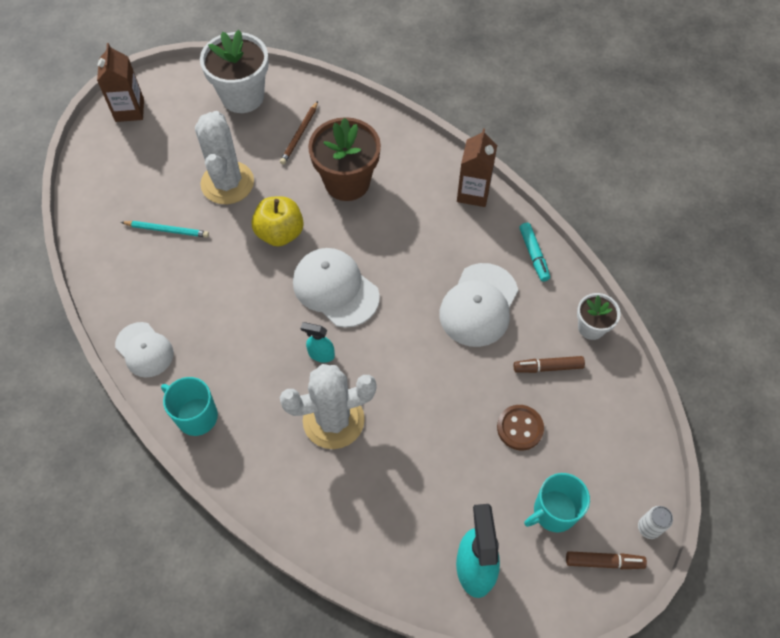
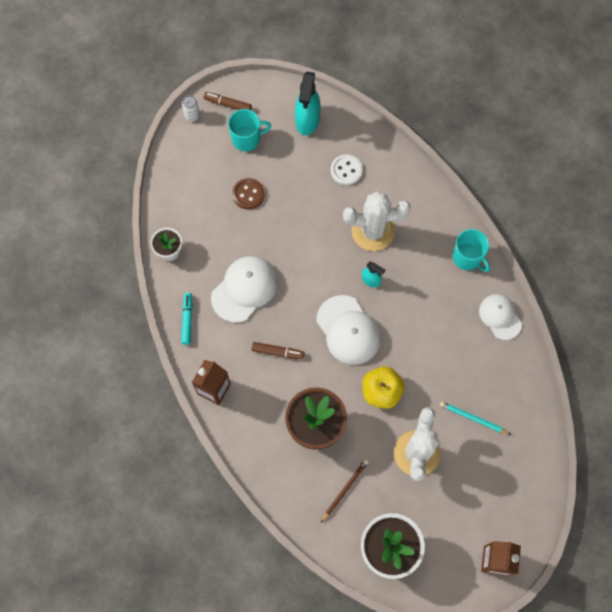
camera: 165 degrees left, 10 degrees up
brown marker [514,356,585,373] -> brown marker moved to [251,342,305,359]
none -> white button [331,154,363,185]

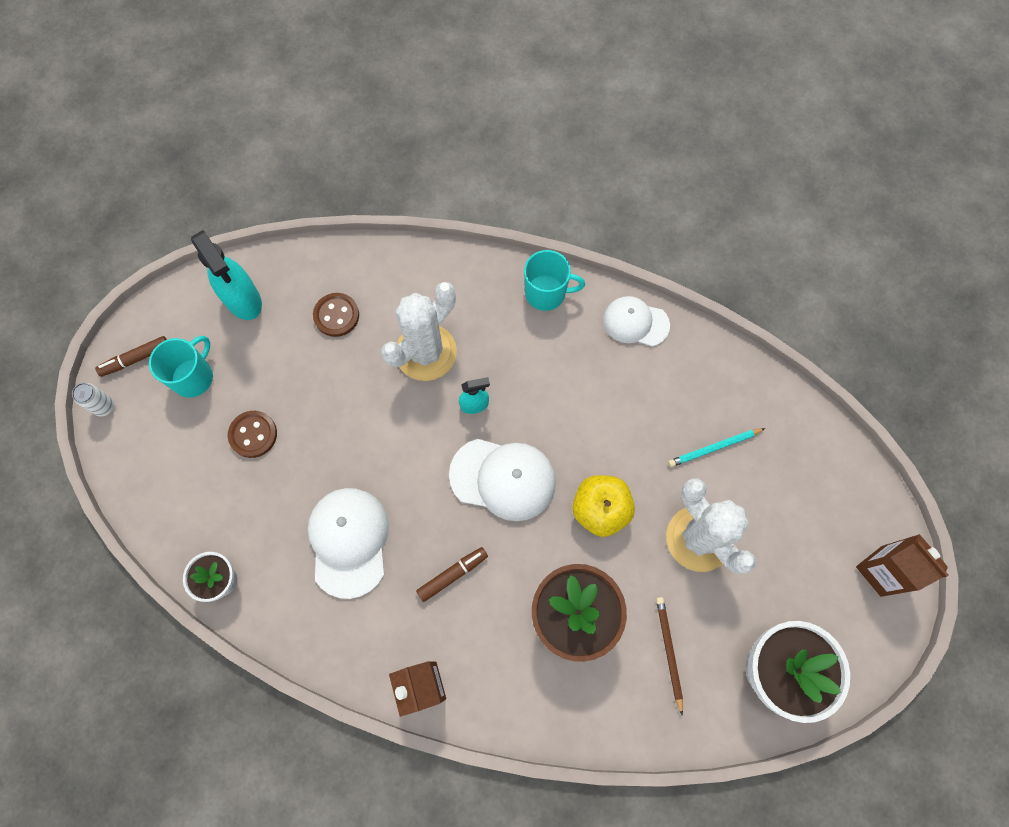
camera: 45 degrees left, 0 degrees up
turquoise marker [181,293,193,345] -> none
white button [331,154,363,185] -> brown button [313,293,359,337]

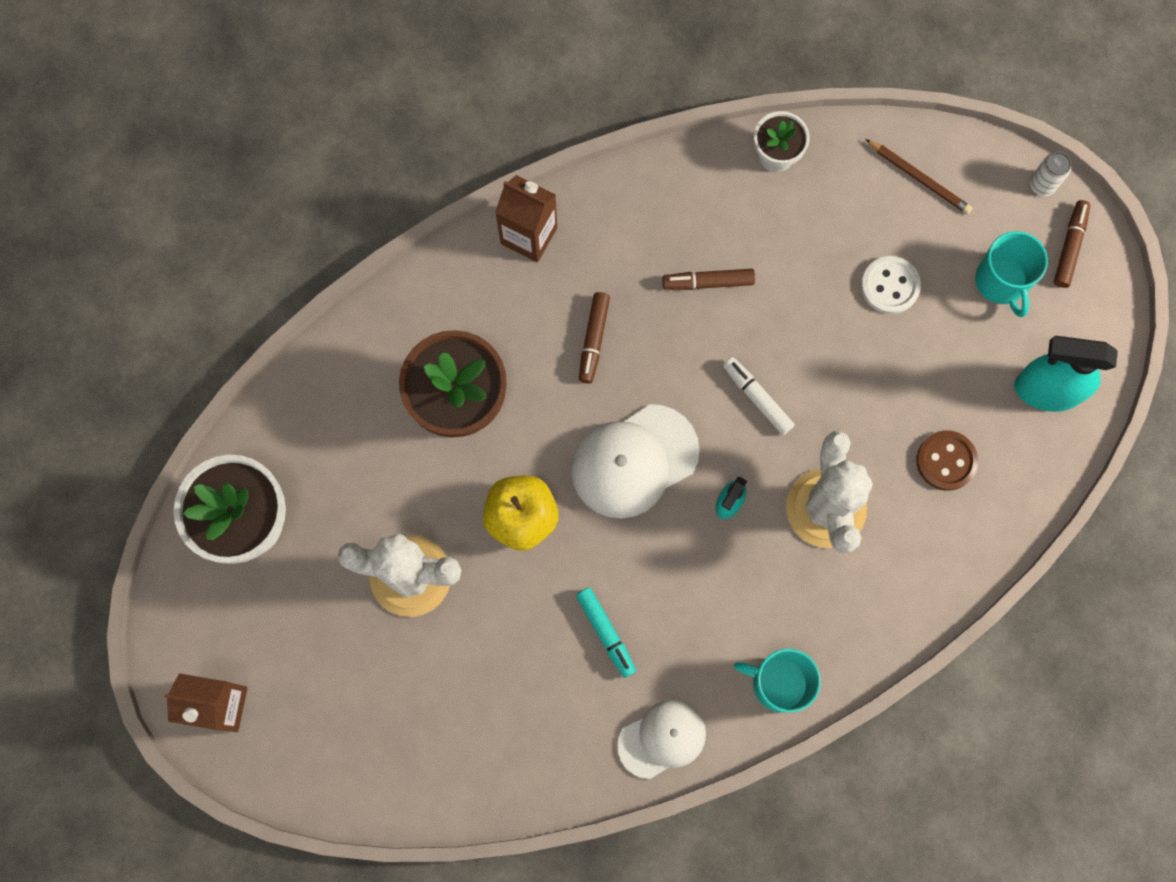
camera: 135 degrees right, 5 degrees up
brown button [228,411,277,458] -> white button [861,256,921,314]
white cap [308,488,389,599] -> brown marker [663,269,755,290]
turquoise mug [524,250,585,311] -> turquoise mug turned 60 degrees clockwise [734,649,821,713]
brown pencil [656,597,683,715] -> brown pencil moved to [865,139,972,214]
turquoise pencil [668,428,765,467] -> none
none -> turquoise marker [576,587,636,678]
none -> white marker [723,357,795,435]

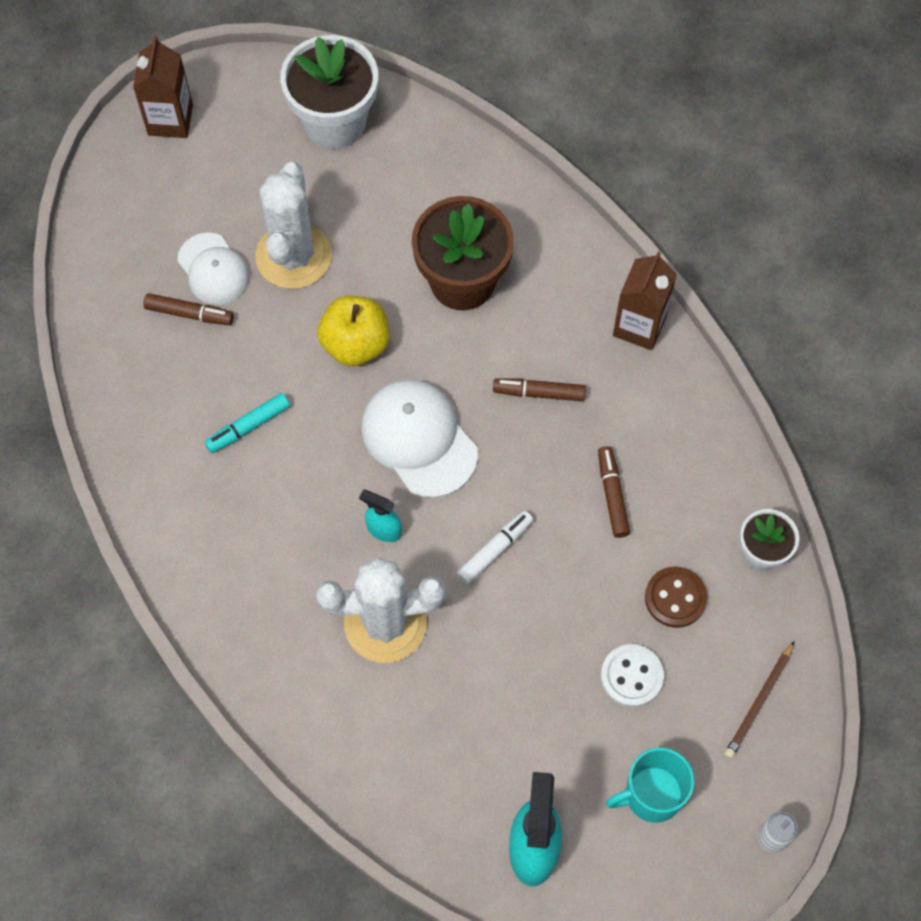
camera: 85 degrees right, 10 degrees down
white cap [617,700,706,779] -> white cap moved to [177,233,250,305]
turquoise mug [734,649,821,713] -> none
brown button [917,430,978,491] -> brown button moved to [645,566,707,628]
brown marker [1054,200,1090,288] -> brown marker moved to [143,293,234,325]

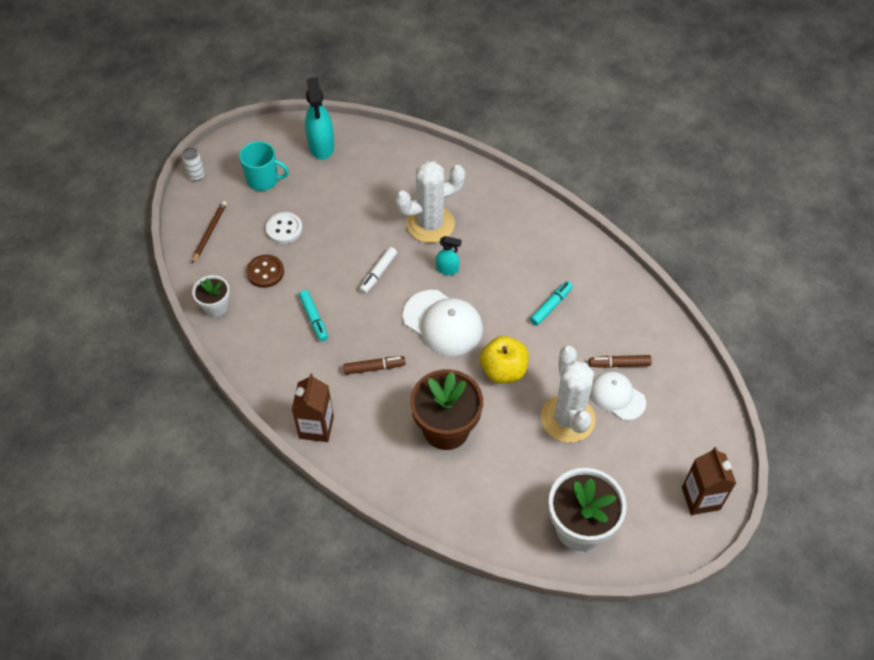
camera: 165 degrees right, 10 degrees down
brown marker [598,446,630,538] -> turquoise marker [299,290,328,341]
turquoise mug [606,748,694,823] -> turquoise mug turned 45 degrees clockwise [239,141,289,191]

